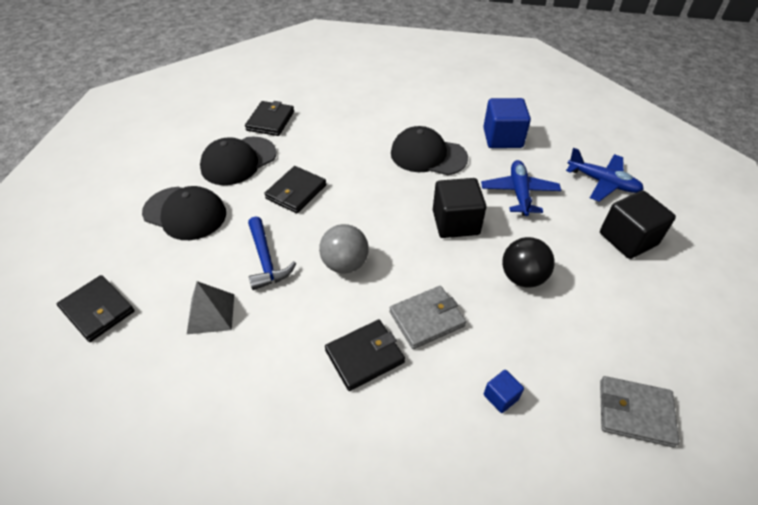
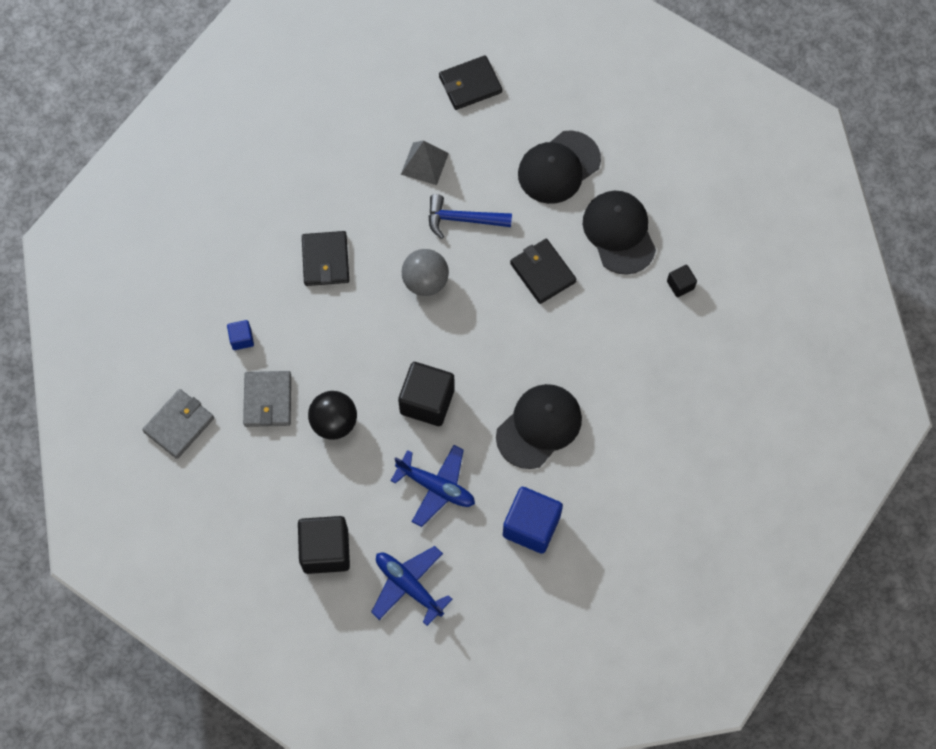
camera: 115 degrees right, 20 degrees up
black wallet [245,101,294,136] -> black cube [667,265,697,297]
grey wallet [390,286,466,349] -> grey wallet moved to [243,371,291,427]
blue plane [566,148,644,202] -> blue plane turned 75 degrees clockwise [371,546,452,626]

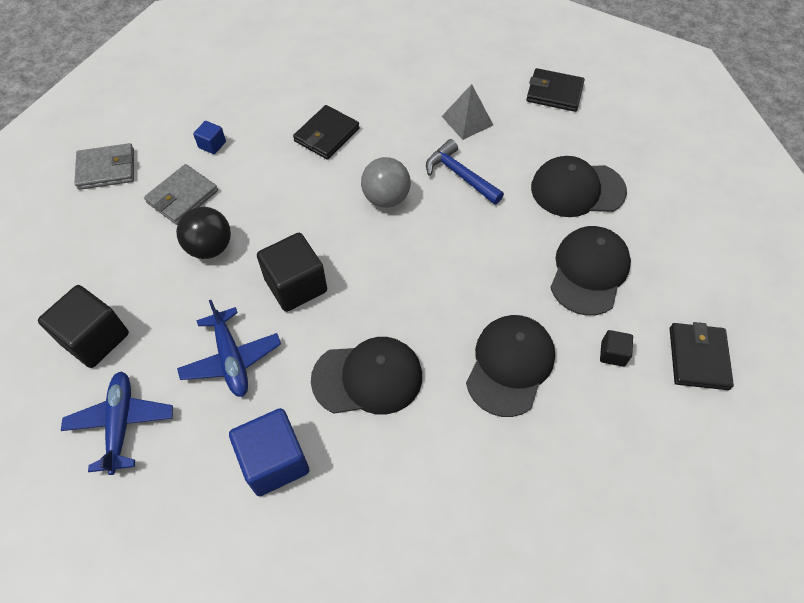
camera: 40 degrees right, 10 degrees down
black wallet [510,239,577,304] -> black wallet moved to [670,322,734,390]
none -> black cap [466,315,555,417]

